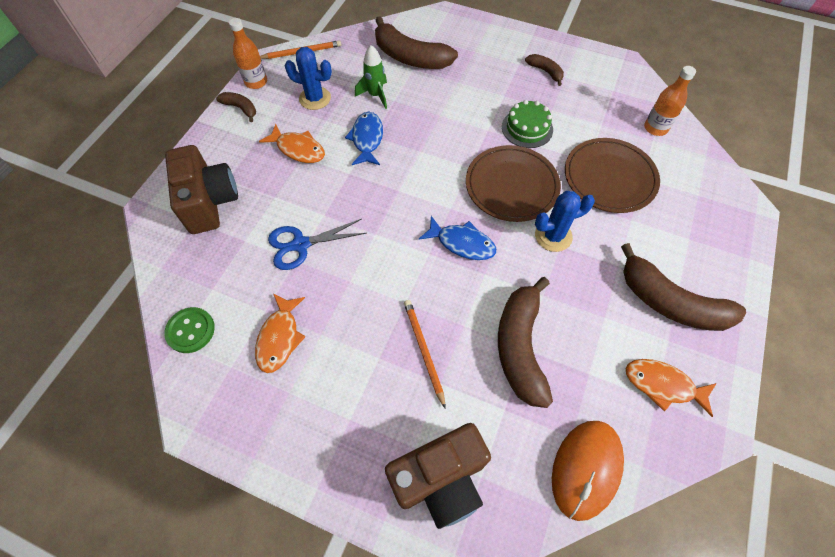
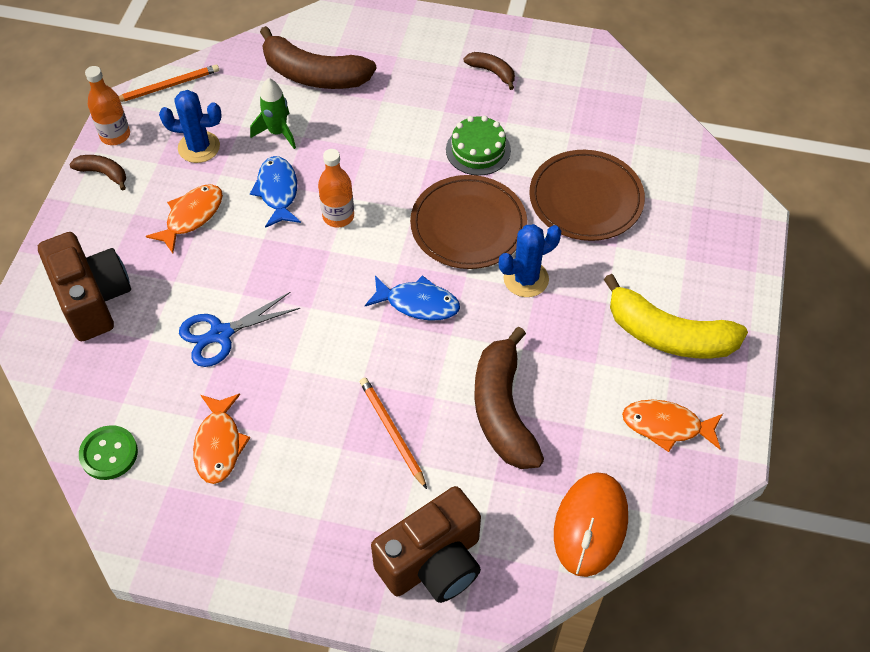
camera: 10 degrees left, 5 degrees down
orange fish [259,124,325,163] -> orange fish turned 75 degrees counterclockwise [146,184,223,253]
brown banana [621,243,746,331] -> yellow banana [604,274,748,358]
orange bottle [644,66,696,136] -> orange bottle moved to [318,149,354,228]

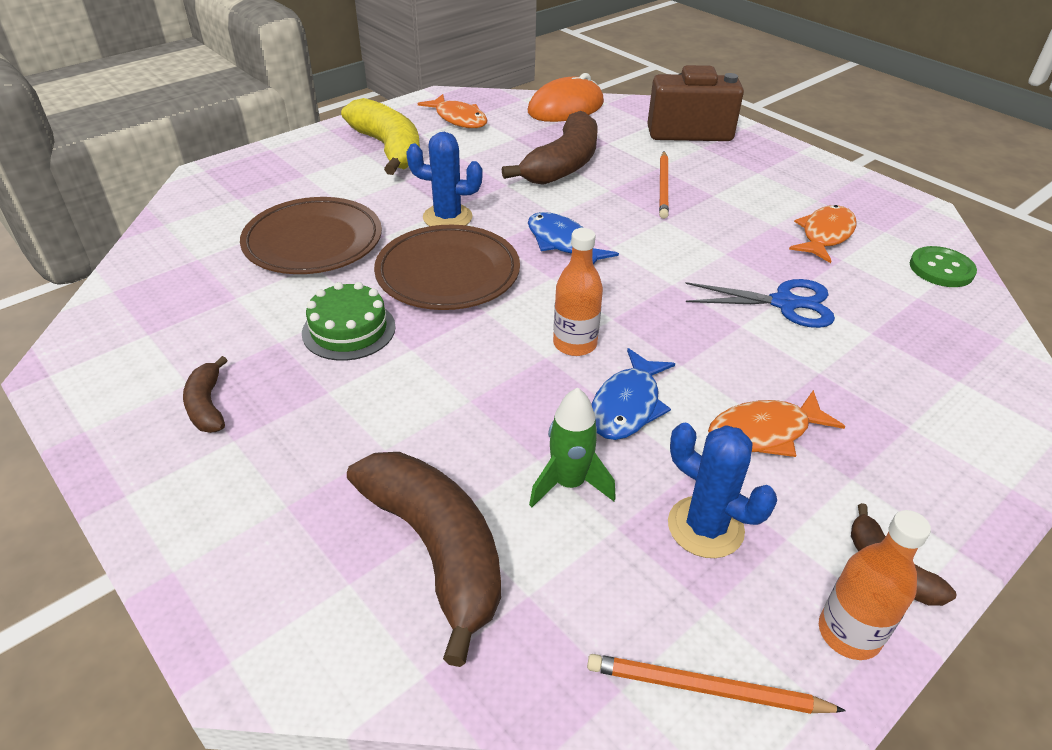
camera: 145 degrees left, 15 degrees down
brown camera [38,232,131,341] -> none

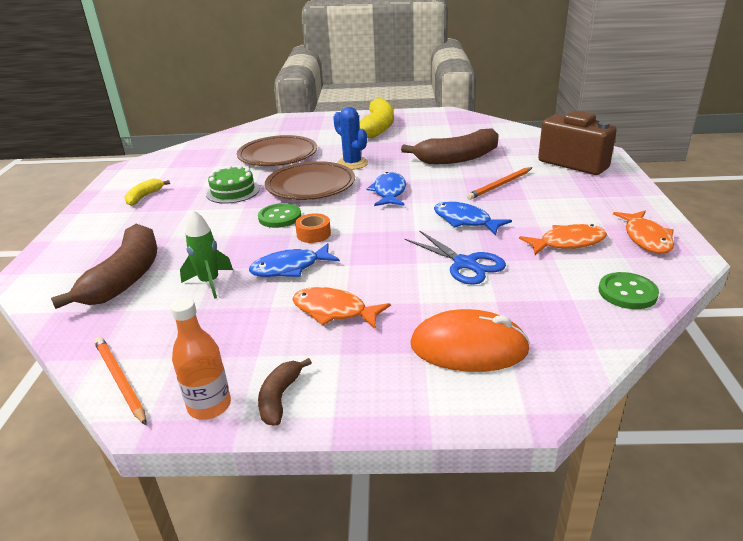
camera: 45 degrees right, 10 degrees down
brown banana [183,356,228,433] -> yellow banana [124,179,170,206]
orange fish [418,94,487,128] -> orange fish moved to [613,211,674,254]
orange mouse [528,73,604,122] -> orange mouse moved to [410,309,530,372]
orange bottle [553,228,603,356] -> orange tape [295,213,331,243]
blue cactus [668,423,777,558] -> none
none -> green button [258,203,301,228]
none -> blue fish [434,201,512,235]

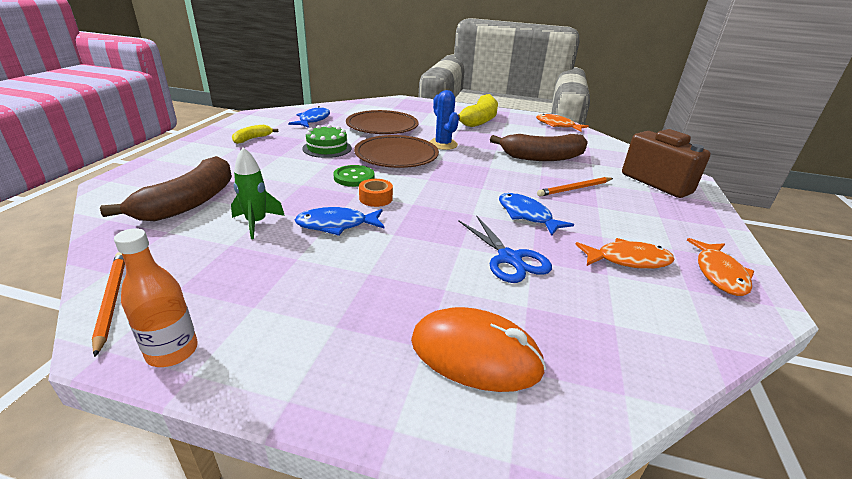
camera: 10 degrees right, 0 degrees up
brown banana [258,358,312,425] -> none
orange fish [293,287,391,329] -> orange fish moved to [536,114,589,132]
blue fish [367,172,406,206] -> blue fish moved to [288,106,330,128]
green button [599,272,659,309] -> none

